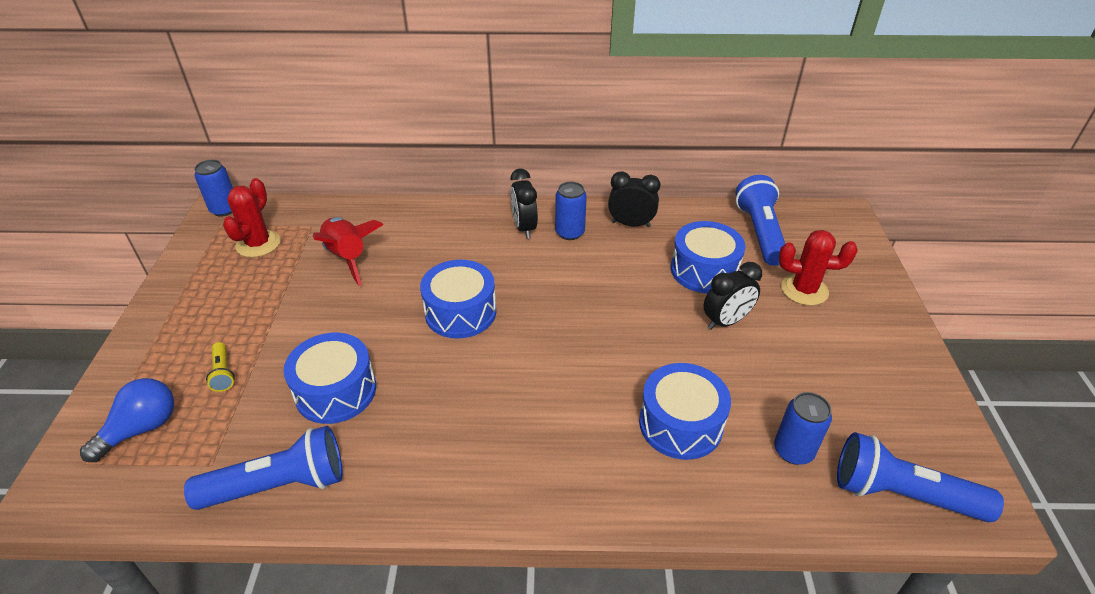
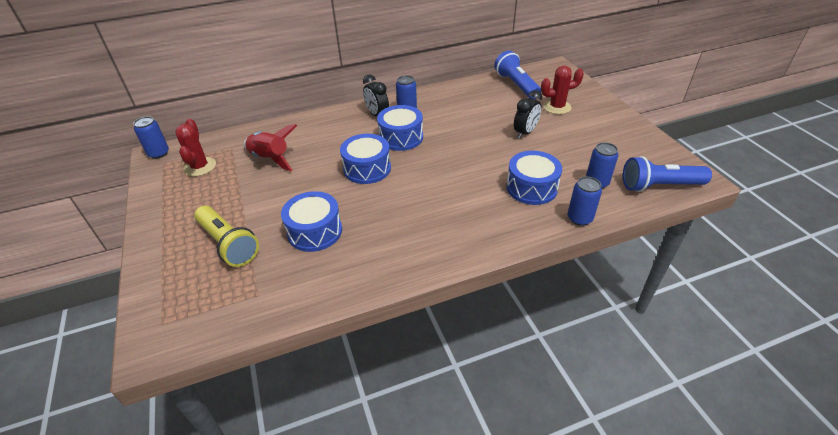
camera: 20 degrees left, 0 degrees up
blue light bulb [80,378,174,462] -> none
blue flashlight [184,426,343,510] -> none
yellow flashlight [206,342,235,392] -> yellow flashlight [194,206,259,267], size x2.11
black clock [608,171,660,227] -> none
blue drum [671,221,746,293] -> blue drum moved to [377,105,423,151]
none -> blue can [568,177,602,226]

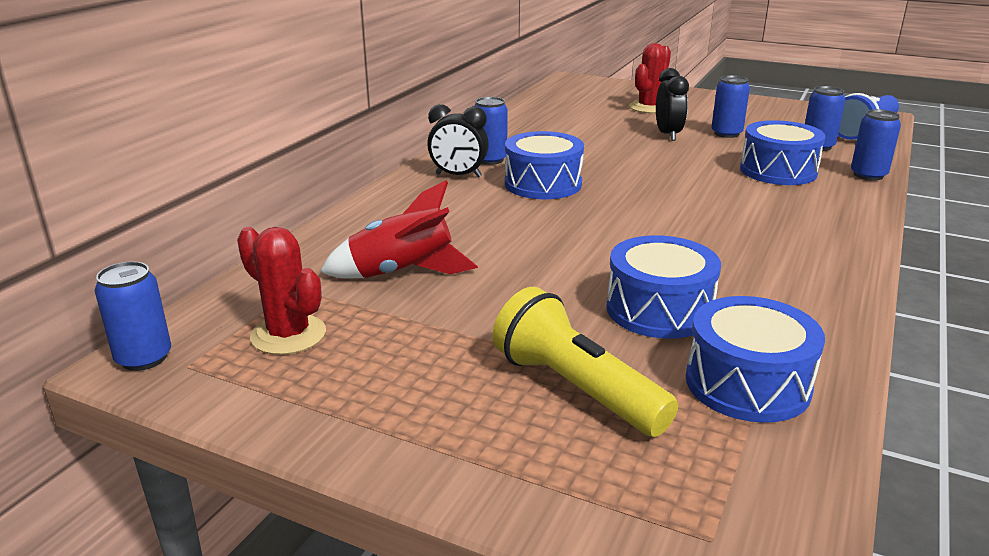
camera: 45 degrees left, 15 degrees down
yellow flashlight [194,206,259,267] -> yellow flashlight turned 135 degrees counterclockwise [493,287,678,437]
blue drum [340,134,391,184] -> blue drum moved to [686,296,825,423]
blue flashlight [494,51,541,99] -> none
none -> blue can [711,75,750,138]

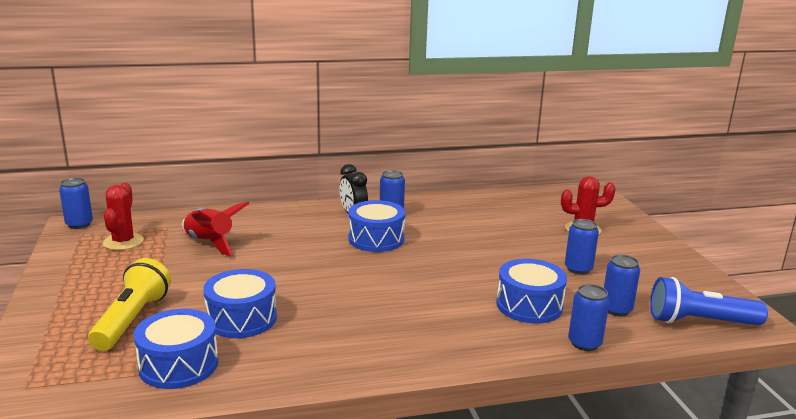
camera: 50 degrees right, 5 degrees down
black clock [656,68,689,141] -> none

